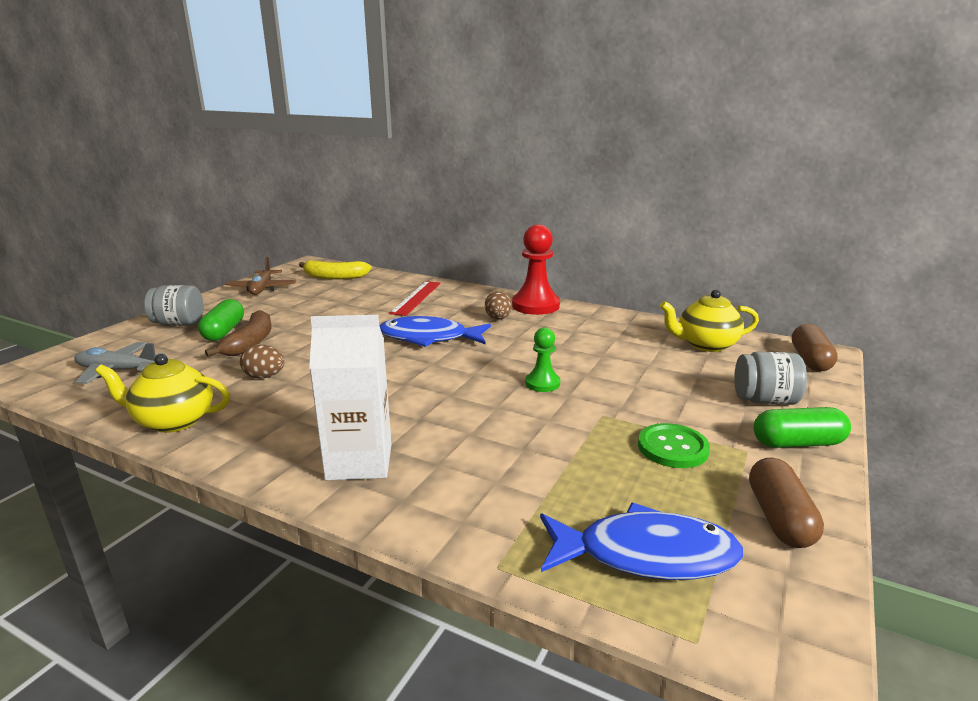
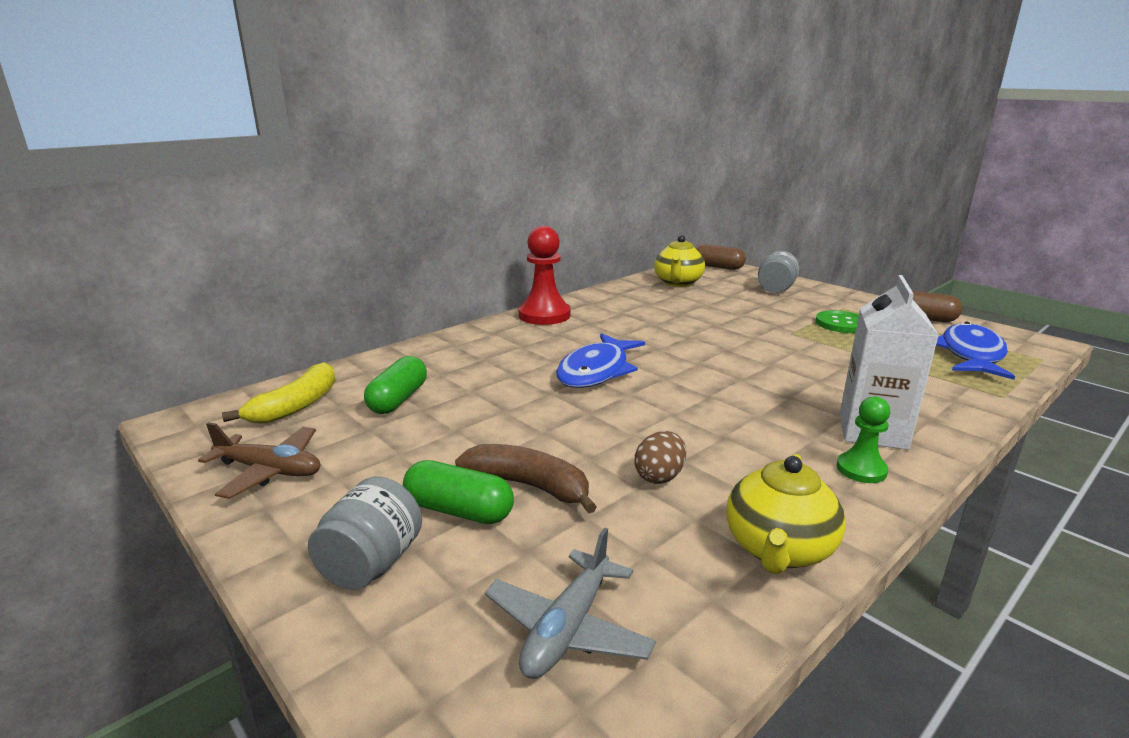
camera: 70 degrees left, 0 degrees up
red ruler [389,281,441,316] -> none
brown egg [485,291,512,320] -> none
green pawn [525,327,560,392] -> green pawn moved to [837,397,890,483]
green capsule [754,407,851,448] -> green capsule moved to [364,356,427,414]

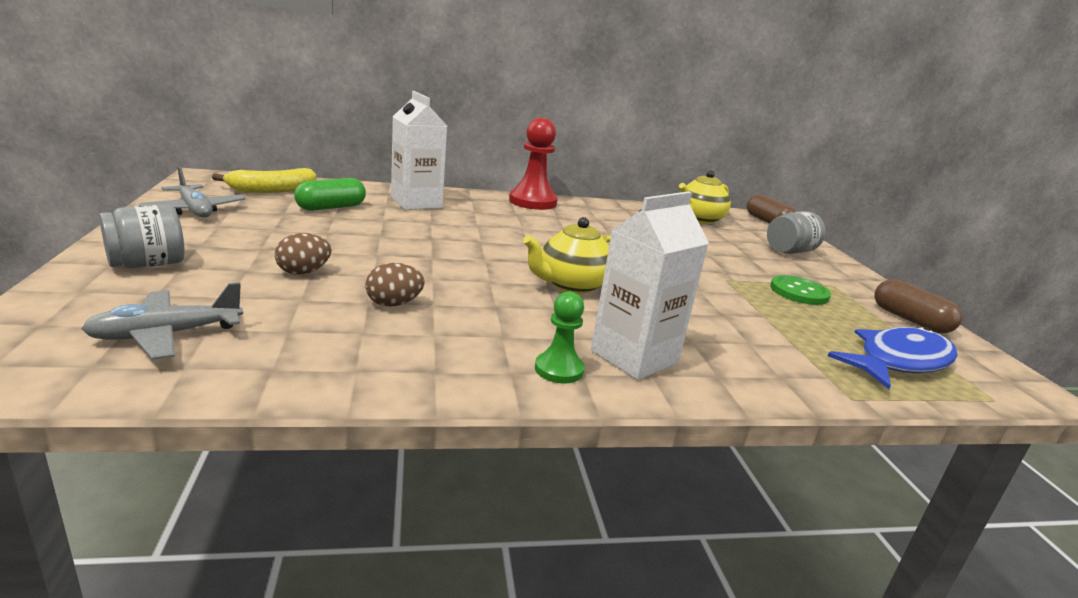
camera: 30 degrees right, 0 degrees up
brown plane [198,422,320,499] -> grey plane [139,167,246,218]
green capsule [403,460,514,524] -> none
brown banana [455,444,597,514] -> brown egg [275,233,332,274]
blue fish [556,333,645,388] -> none
yellow teapot [726,454,846,574] -> yellow teapot moved to [523,217,611,294]
none -> white carton [391,91,447,210]

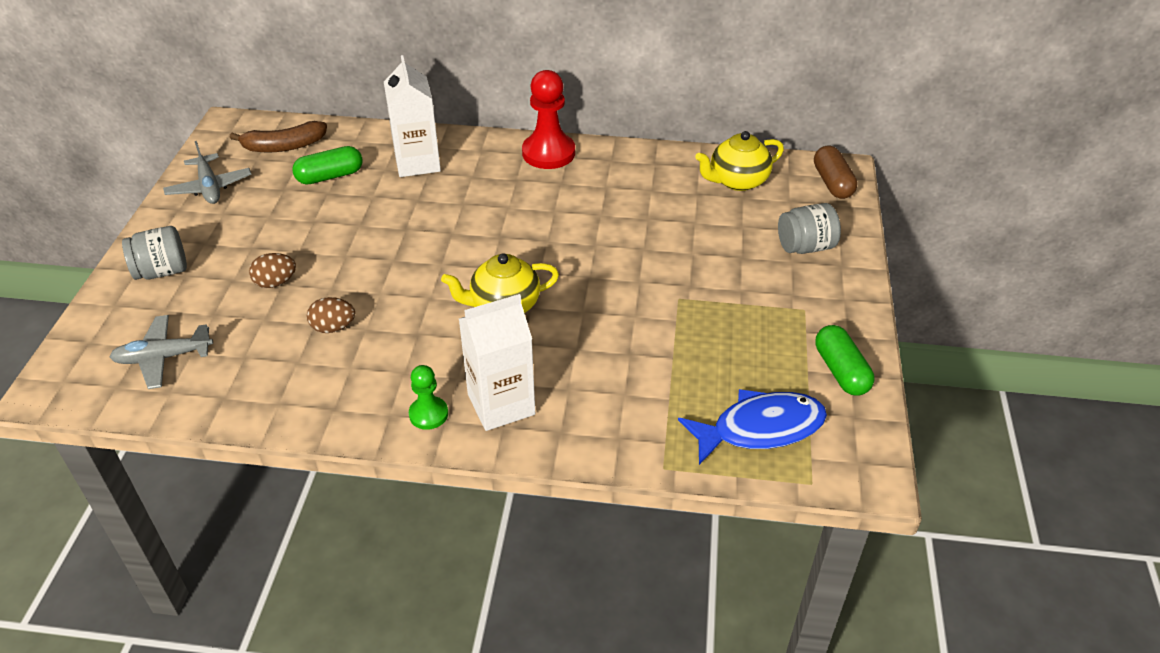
camera: 20 degrees right, 20 degrees up
yellow banana [212,168,316,193] -> brown banana [229,121,327,152]
green button [770,275,831,305] -> none
brown capsule [874,279,963,333] -> green capsule [815,325,874,396]

